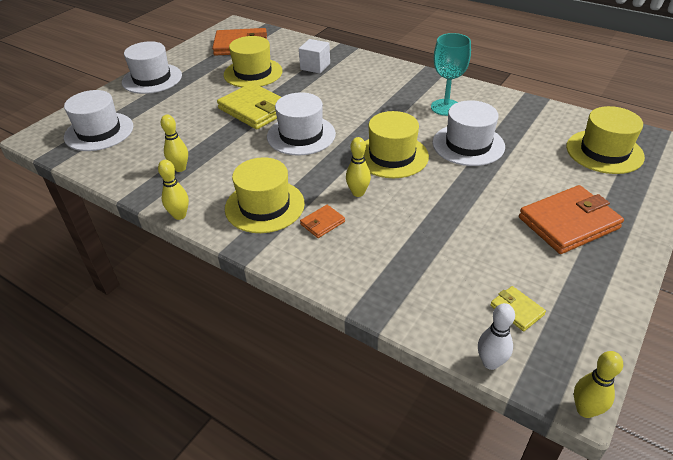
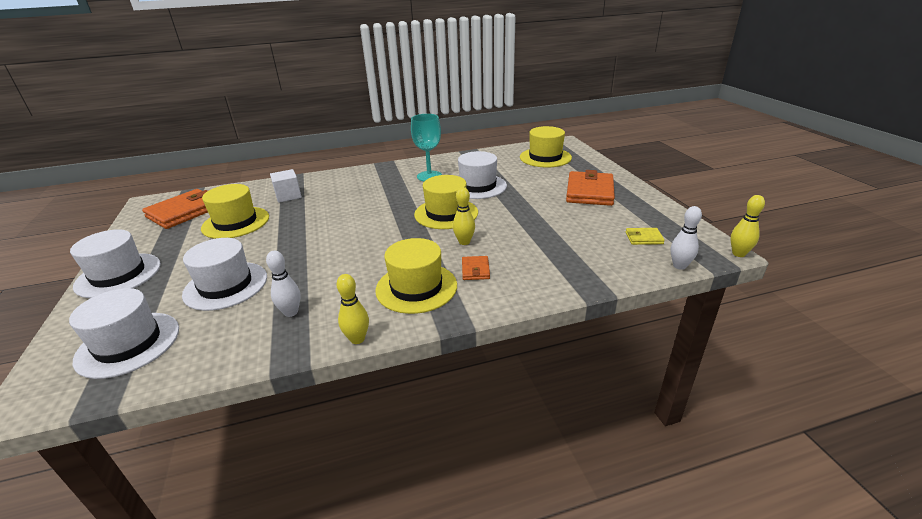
camera: 50 degrees left, 10 degrees down
yellow bowling pin [161,115,188,172] -> white bowling pin [266,250,301,317]
yellow wallet [217,83,281,129] -> none
white hat [267,92,336,156] -> white hat moved to [182,238,267,311]

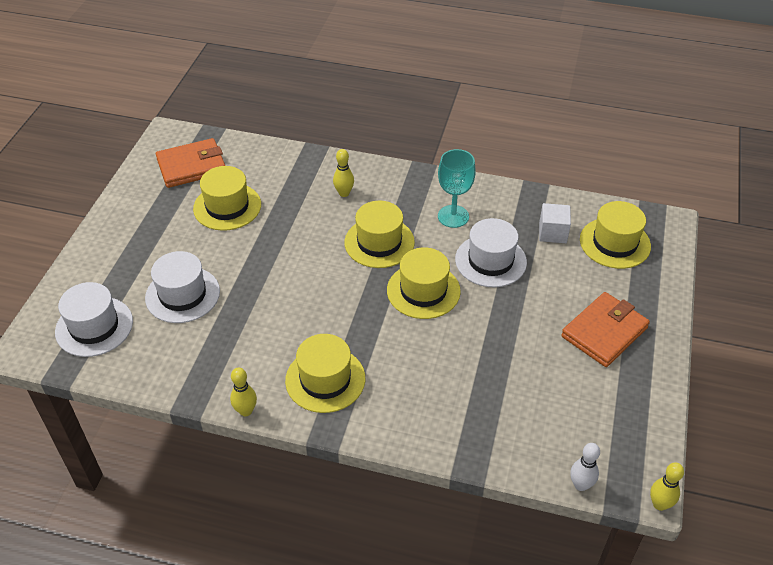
camera: 30 degrees right, 15 degrees up
white hat [70,229,161,298] -> none
white bowling pin [266,250,301,317] -> none
white cube [270,169,302,203] -> white cube moved to [539,203,571,243]
yellow bowling pin [453,187,475,245] -> yellow bowling pin moved to [333,149,354,197]
orange wallet [462,256,490,280] -> none
yellow wallet [626,228,665,245] -> none
none -> yellow hat [344,201,415,268]

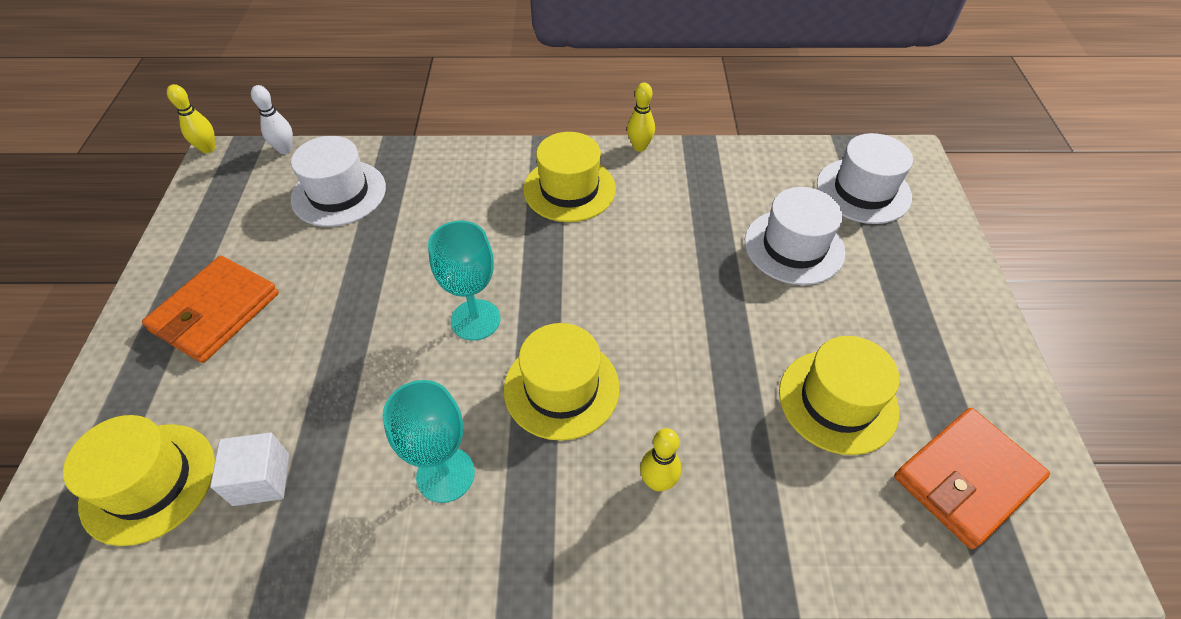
camera: 165 degrees right, 5 degrees up
yellow hat [387,247,461,319] -> turquoise goblet [428,221,500,341]
white hat [455,218,527,287] -> white hat moved to [291,136,386,227]

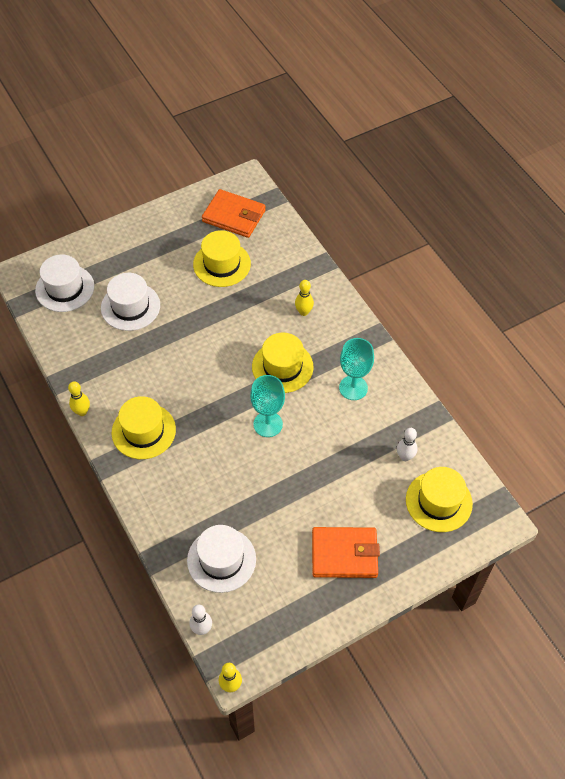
camera: 120 degrees left, 5 degrees up
white cube [210,433,289,506] -> white bowling pin [397,428,417,461]

